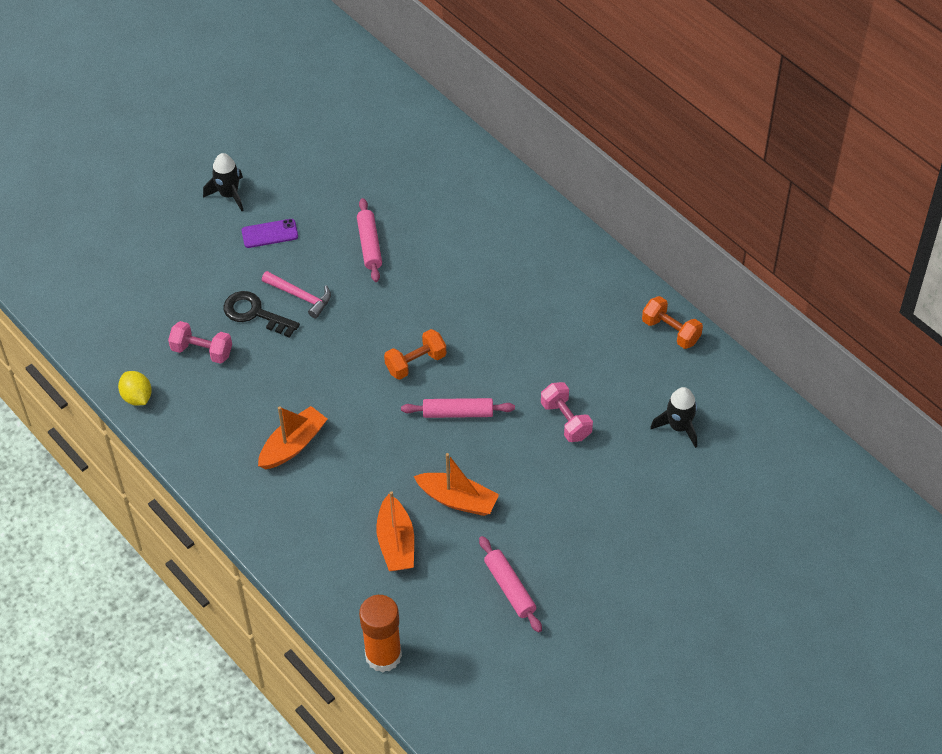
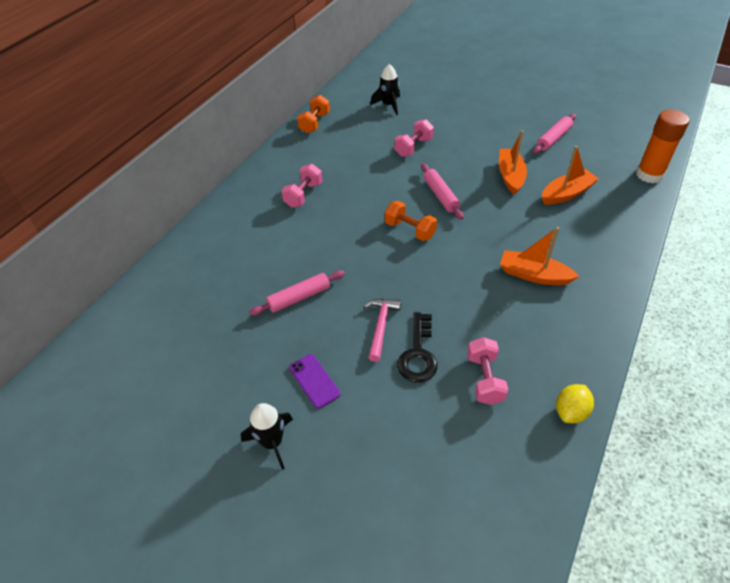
camera: 110 degrees left, 5 degrees down
none -> pink dumbbell [281,164,322,208]

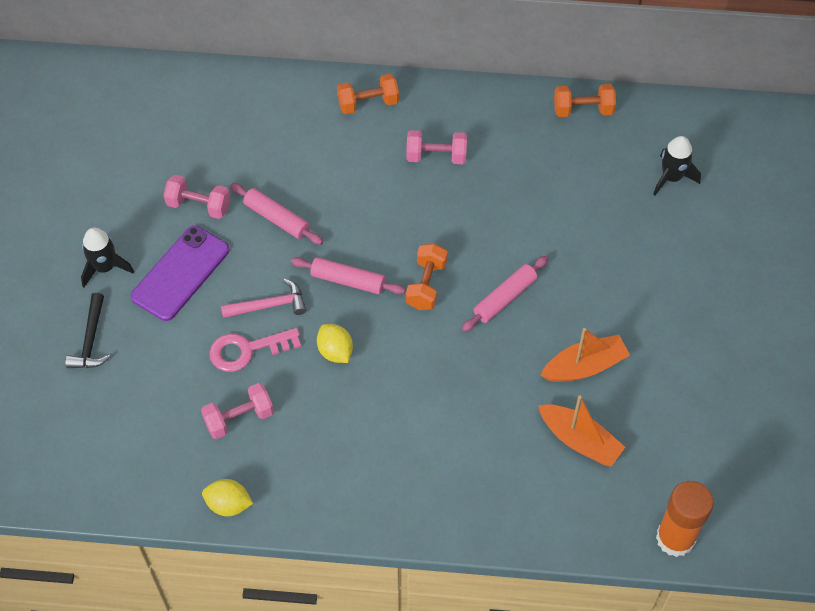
camera: 65 degrees right, 10 degrees up
purple phone [289,354,341,408] -> purple phone [131,226,229,321], size x1.72
pink dumbbell [394,119,434,157] -> pink dumbbell moved to [163,175,231,219]
black key [397,312,437,383] -> pink key [209,328,301,372]
orange boat [500,227,580,285] -> none
pink rolling pin [533,114,576,154] -> pink rolling pin moved to [291,257,406,294]
none -> black hammer [65,293,111,368]
none -> yellow lemon [317,324,353,363]
none -> orange dumbbell [337,74,399,114]

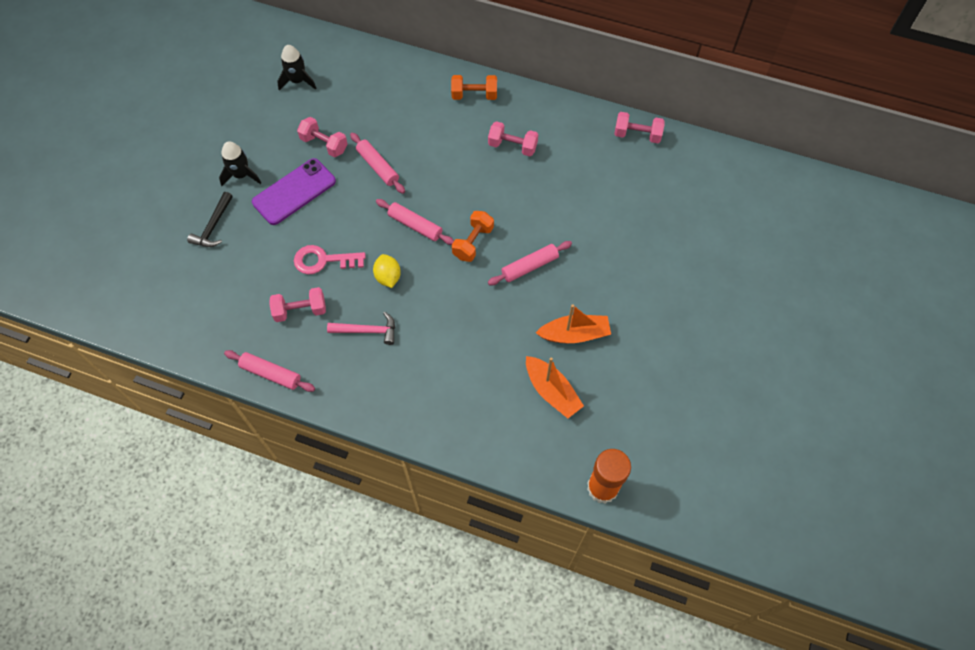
camera: 15 degrees right, 5 degrees up
yellow lemon [202,479,253,516] -> pink rolling pin [224,350,315,392]
pink hammer [221,278,306,318] -> pink hammer moved to [327,312,395,345]
orange dumbbell [554,84,616,117] -> pink dumbbell [614,112,665,143]
black rocket [653,136,701,195] -> black rocket moved to [277,45,316,90]

